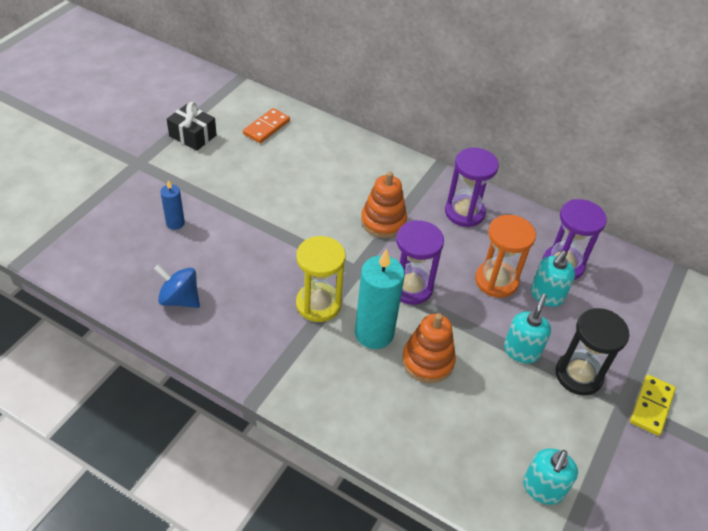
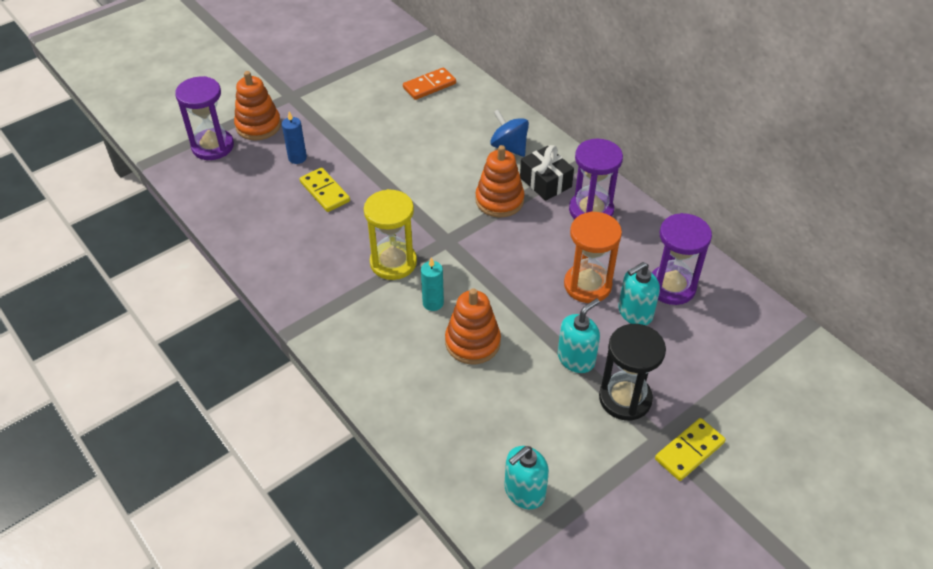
camera: 25 degrees right, 0 degrees up
blue spinning top [154,265,200,308] -> blue spinning top moved to [490,109,529,157]
black gift [167,102,217,151] -> black gift moved to [520,145,574,201]
turquoise candle [355,248,405,349] -> turquoise candle [421,258,444,311], size x0.51
purple hourglass [396,220,444,305] -> purple hourglass moved to [175,76,234,160]
none -> orange stacking toy [234,71,281,140]
none -> yellow domino [300,167,350,212]

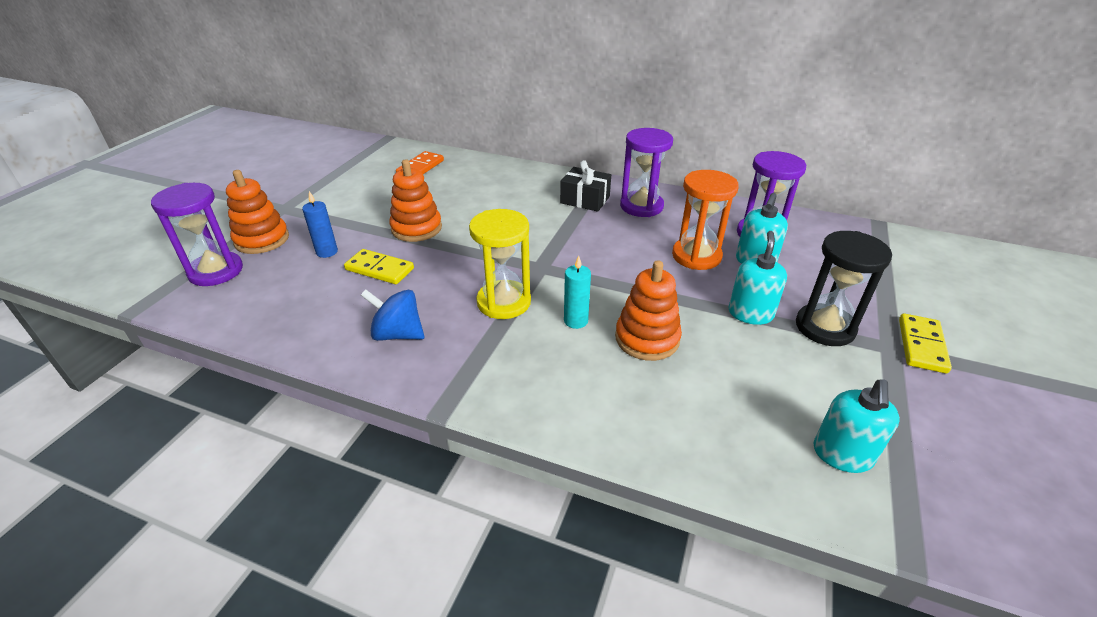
camera: 30 degrees left, 10 degrees down
orange stacking toy [475,145,524,217] -> orange stacking toy moved to [390,159,442,242]
blue spinning top [490,109,529,157] -> blue spinning top moved to [361,289,424,341]

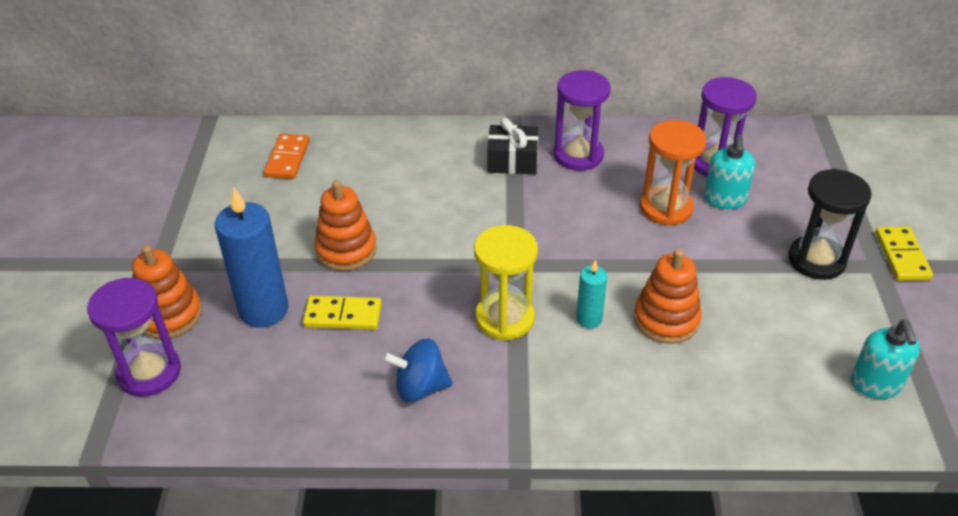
camera: 20 degrees left, 5 degrees up
blue candle [302,191,338,258] -> blue candle [215,188,289,328], size x1.94
turquoise soap dispenser [729,231,787,325] -> none

